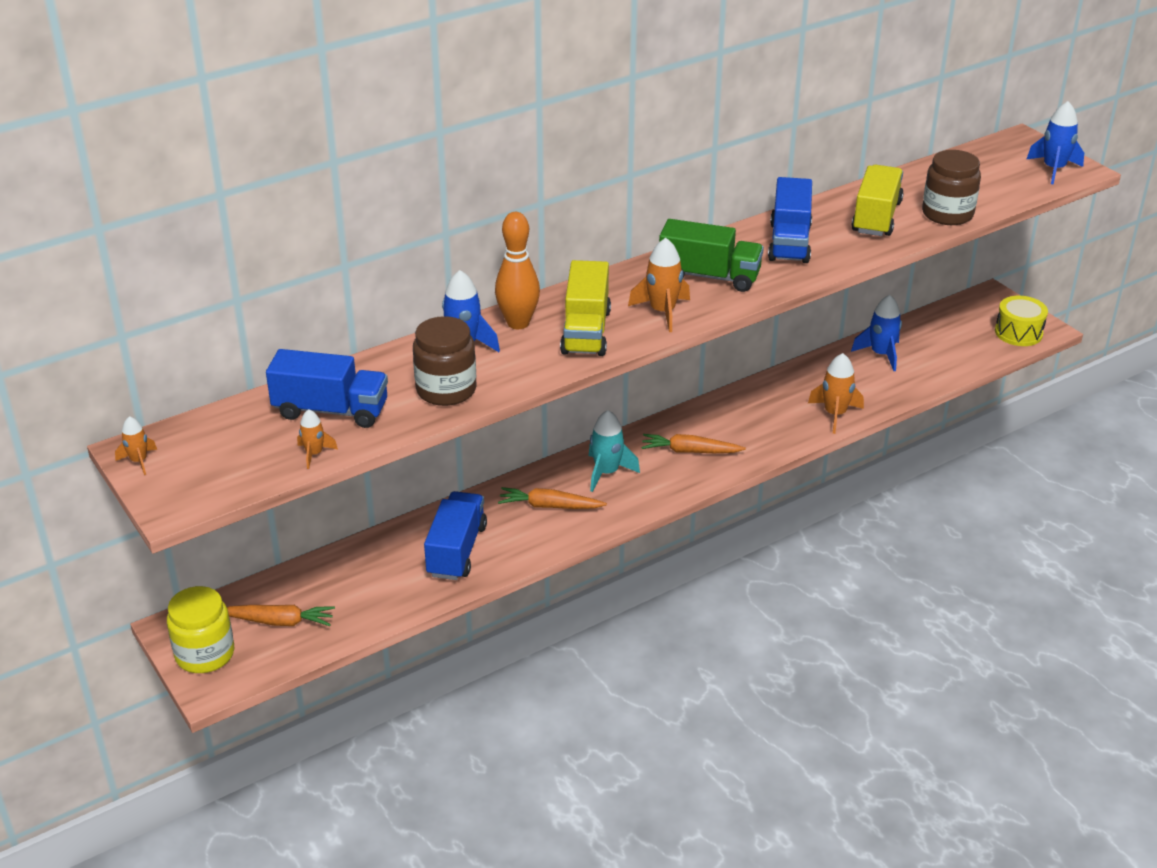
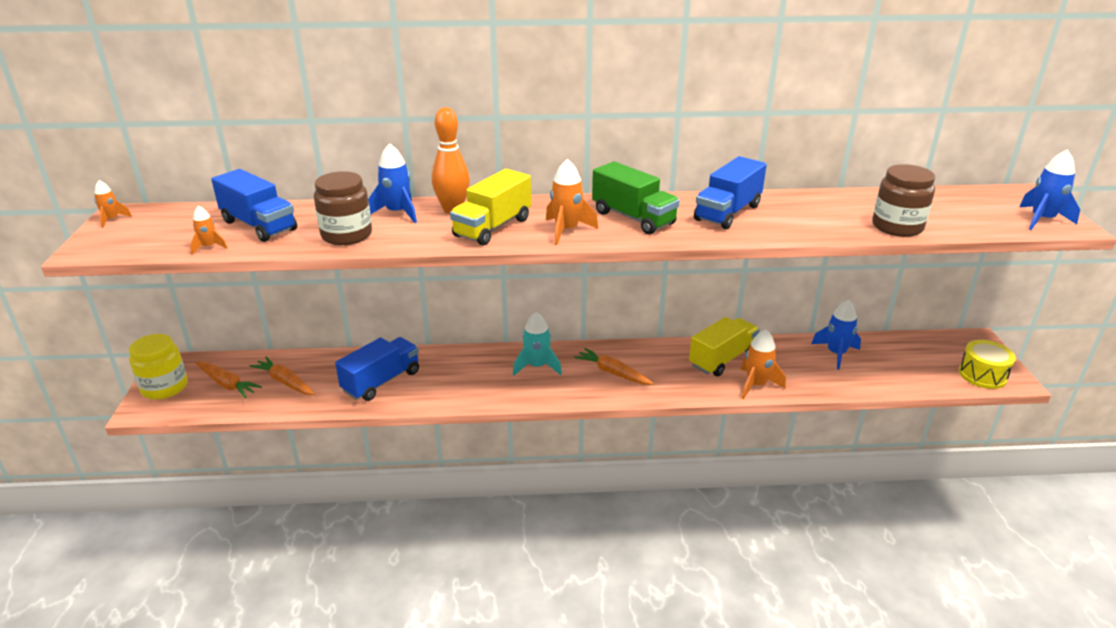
camera: 30 degrees right, 5 degrees down
orange carrot [498,487,607,509] -> orange carrot moved to [250,356,315,395]
yellow truck [852,165,904,236] -> yellow truck moved to [689,317,759,376]

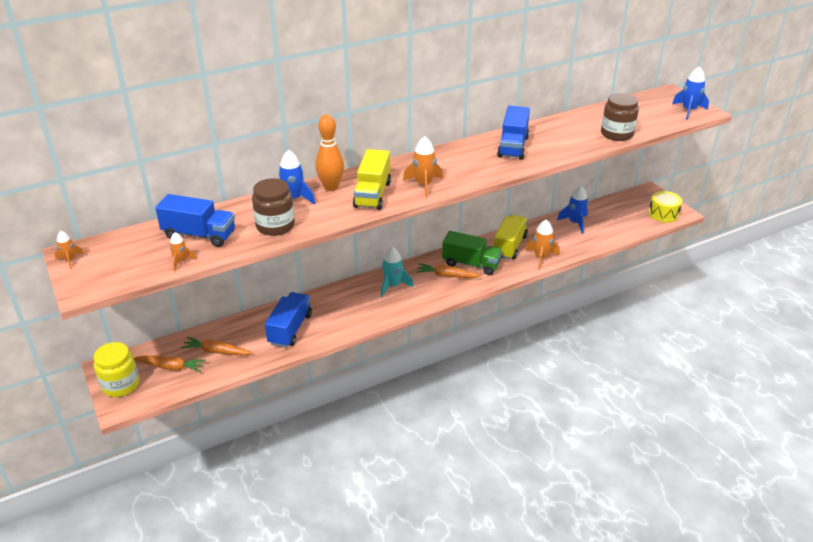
camera: 25 degrees left, 5 degrees up
green truck [592,161,680,234] -> green truck moved to [442,231,502,275]

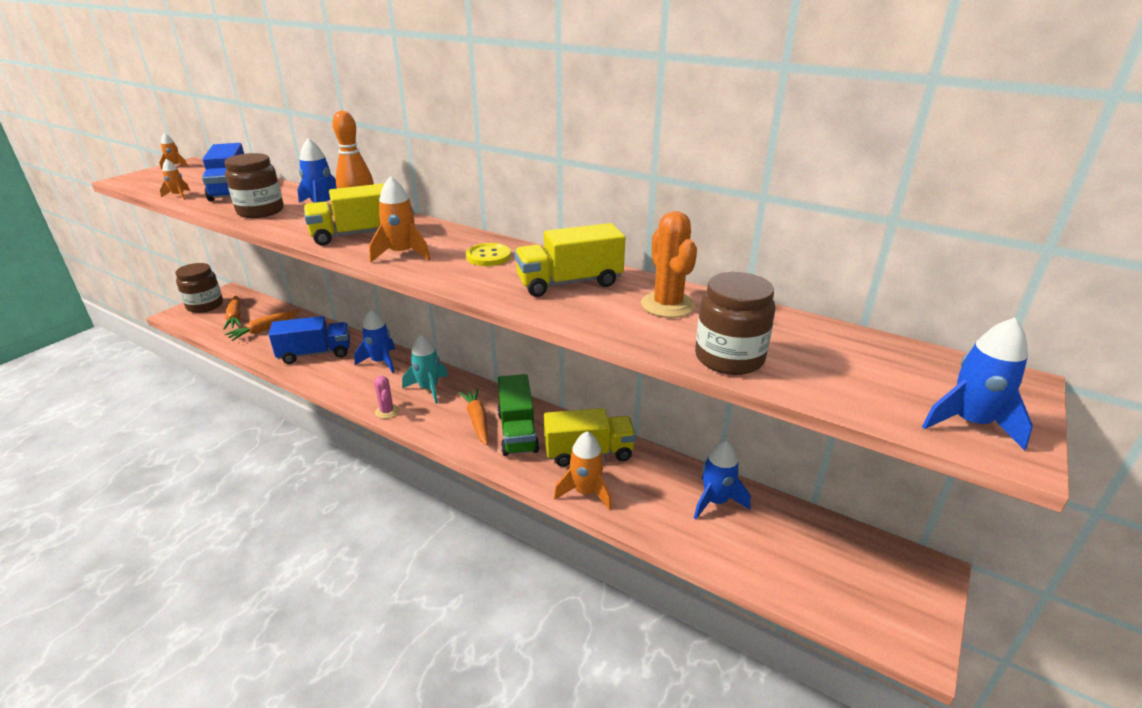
camera: 60 degrees right, 5 degrees down
yellow jar [94,342,139,397] -> brown jar [176,263,223,313]
orange carrot [181,337,252,356] -> orange carrot turned 120 degrees counterclockwise [225,309,301,341]
blue truck [497,106,530,160] -> yellow truck [514,223,625,297]
yellow drum [649,191,682,222] -> none
none -> blue rocket [354,310,395,373]
none -> pink cactus [374,376,399,419]
none -> yellow button [466,243,511,266]
none -> orange cactus [641,211,697,318]

